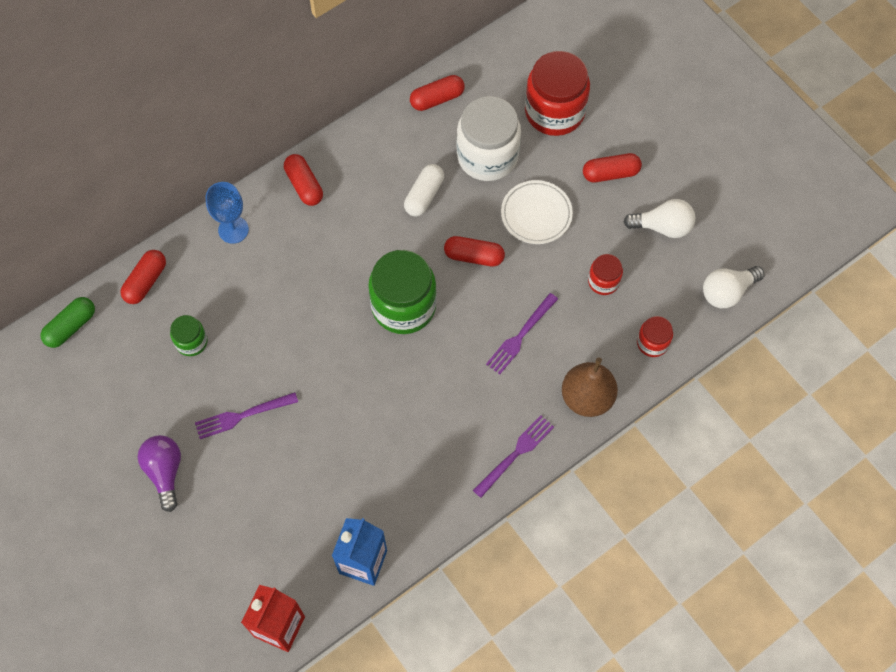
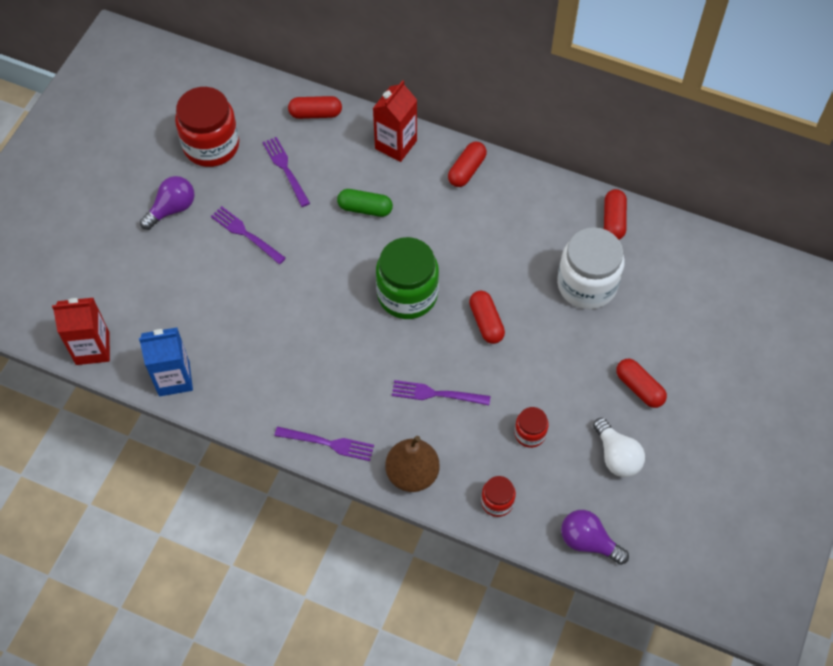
camera: 60 degrees right, 5 degrees down
green capsule [41,297,95,348] -> green capsule moved to [337,189,393,217]
green jar [170,315,208,356] -> purple fork [262,137,310,207]
blue goblet [206,182,249,244] -> red carton [373,80,417,162]
white capsule [404,164,444,217] -> none
red capsule [410,75,465,111] -> red capsule turned 60 degrees clockwise [604,189,627,240]
white plate [501,180,573,244] -> none
red jar [525,51,590,136] -> red jar moved to [175,87,239,167]
white light bulb [703,266,764,308] -> purple light bulb [561,510,629,565]

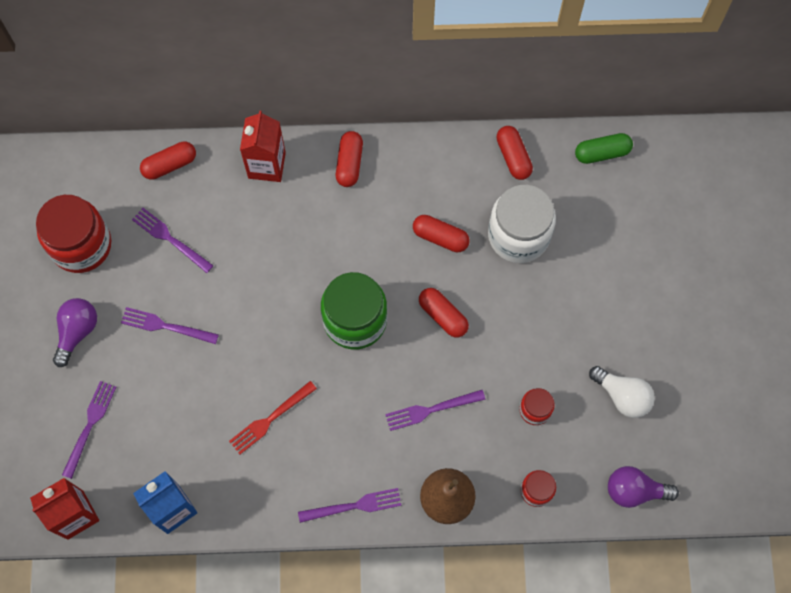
camera: 25 degrees left, 10 degrees up
green capsule [337,189,393,217] -> green capsule moved to [575,133,633,164]
red capsule [616,359,667,408] -> red capsule moved to [413,215,470,252]
none -> purple fork [62,381,116,479]
none -> red fork [229,381,317,454]

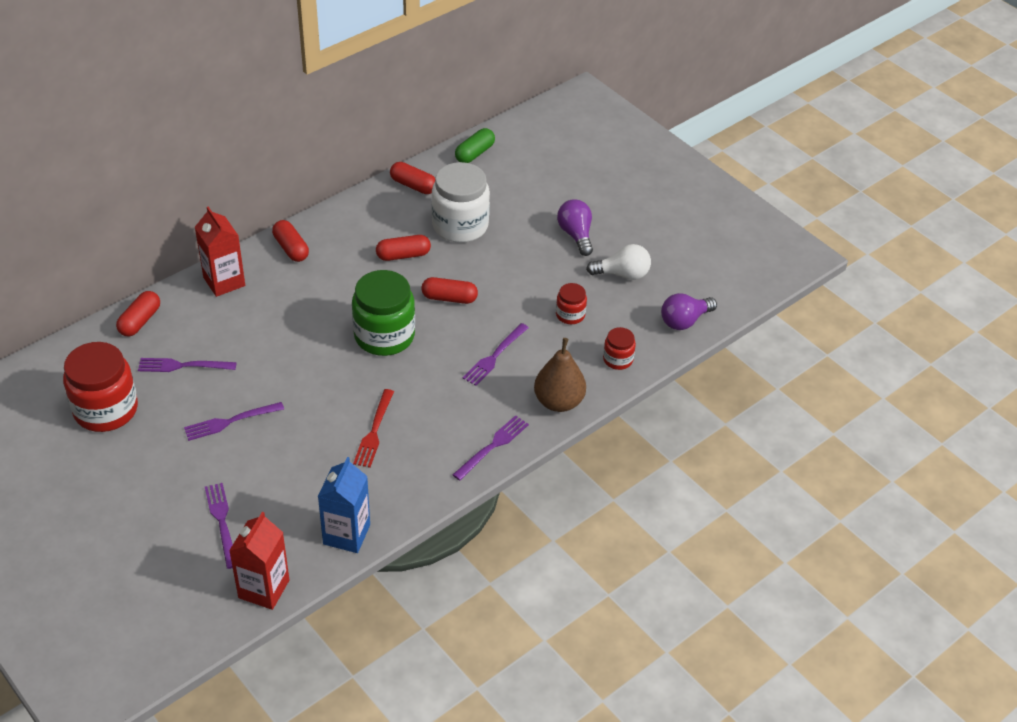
camera: 40 degrees left, 25 degrees down
purple light bulb [53,298,97,367] -> purple light bulb moved to [557,199,593,256]

